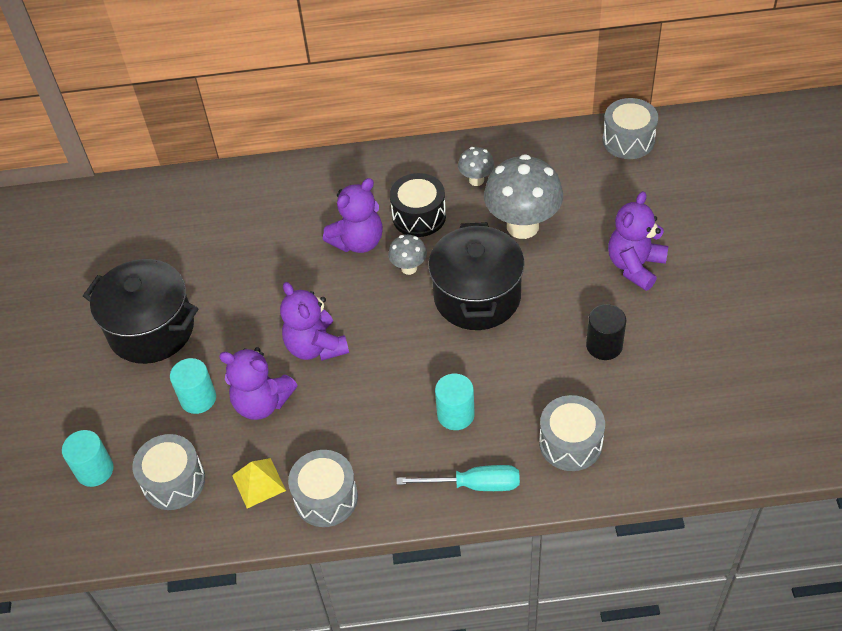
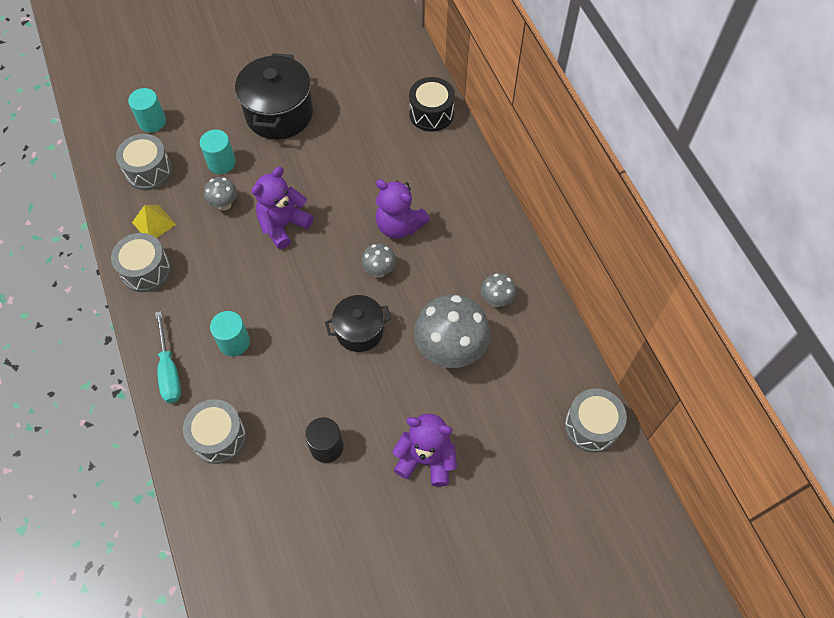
camera: 70 degrees right, 10 degrees up
purple teddy bear [219,347,297,420] -> grey mushroom [204,177,237,211]
black drum [390,173,446,237] -> black drum moved to [409,77,455,132]
black pot [428,222,525,330] -> black pot [325,295,391,352], size x0.61

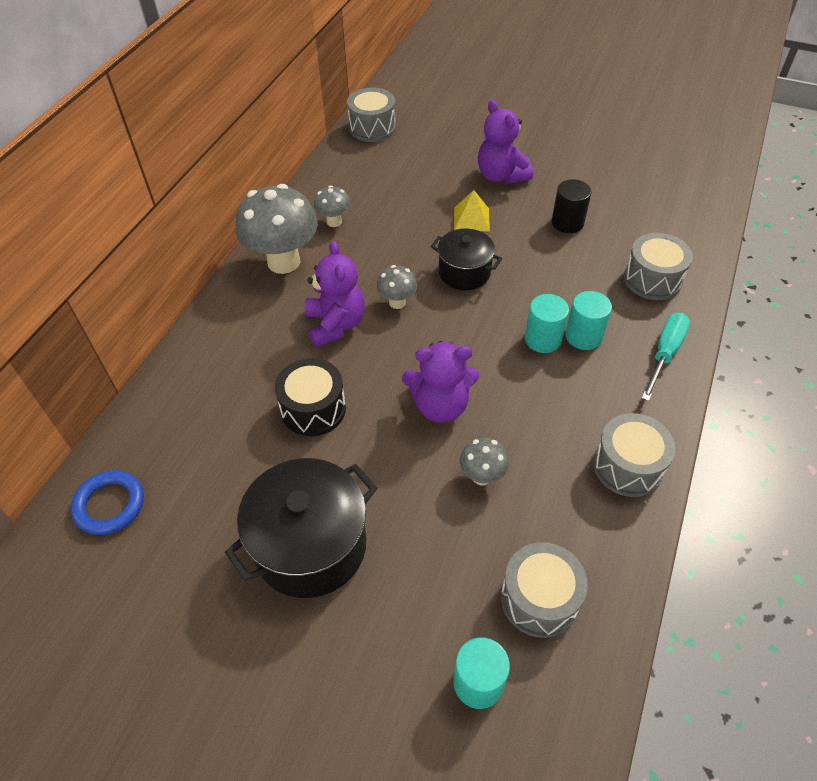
camera: 135 degrees left, 10 degrees down
yellow pyramid [132,205,176,238] -> yellow pyramid moved to [454,190,490,231]
turquoise cylinder [200,130,236,174] -> turquoise cylinder moved to [525,294,569,353]
black drum [409,77,455,132] -> black drum moved to [275,358,346,436]
grey mushroom [414,295,490,368] -> grey mushroom moved to [236,184,318,274]
none -> blue ring [71,470,144,535]

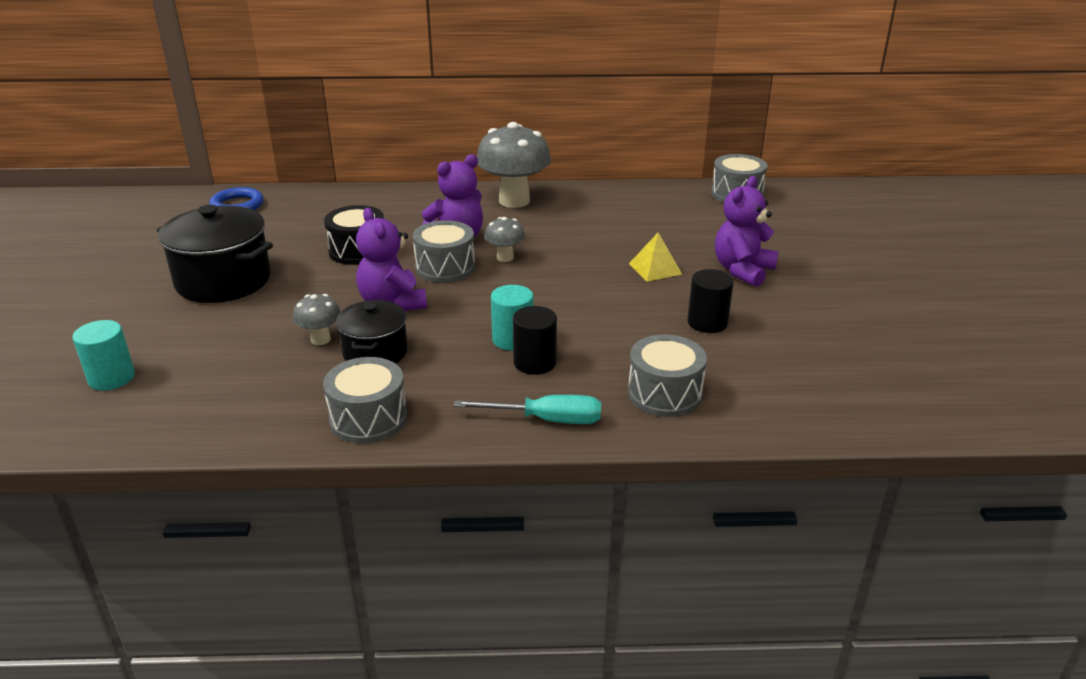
camera: 65 degrees right, 20 degrees down
grey mushroom [314,185,351,227] -> none
black pot [431,229,502,290] -> black pot moved to [336,300,408,364]
grey drum [501,542,588,638] -> grey drum moved to [413,220,475,283]
turquoise cylinder [565,291,612,350] -> black cylinder [513,306,557,375]

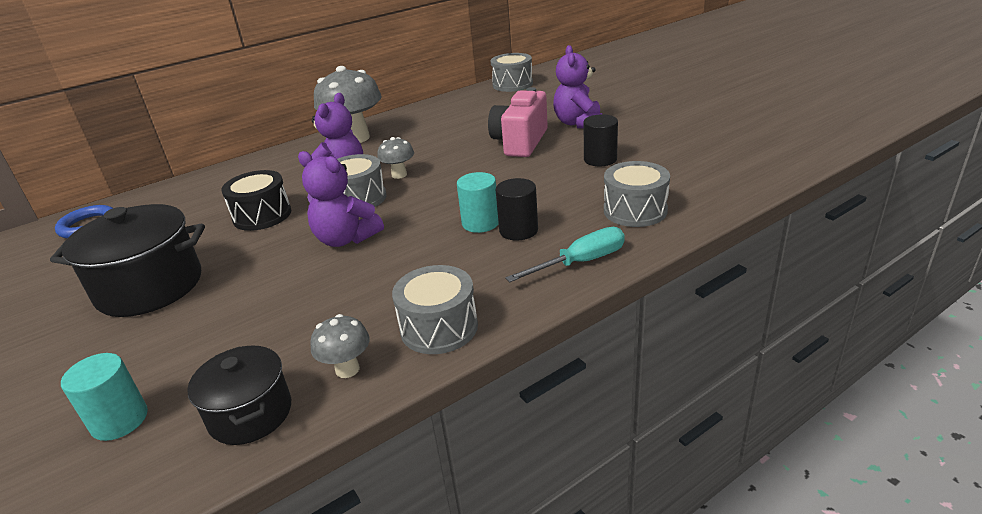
camera: 30 degrees left, 0 degrees up
grey mushroom [293,294,341,345] -> grey mushroom moved to [310,314,370,378]
black pot [336,300,408,364] -> black pot moved to [187,346,291,445]
yellow pyramid [629,233,682,282] -> pink camera [488,87,548,157]

